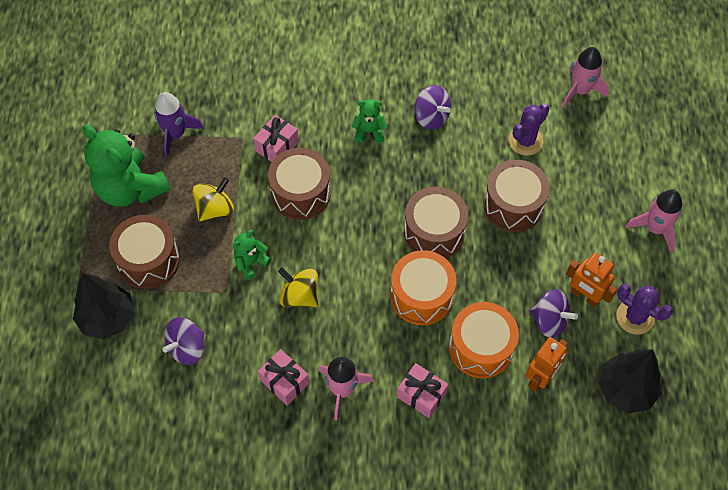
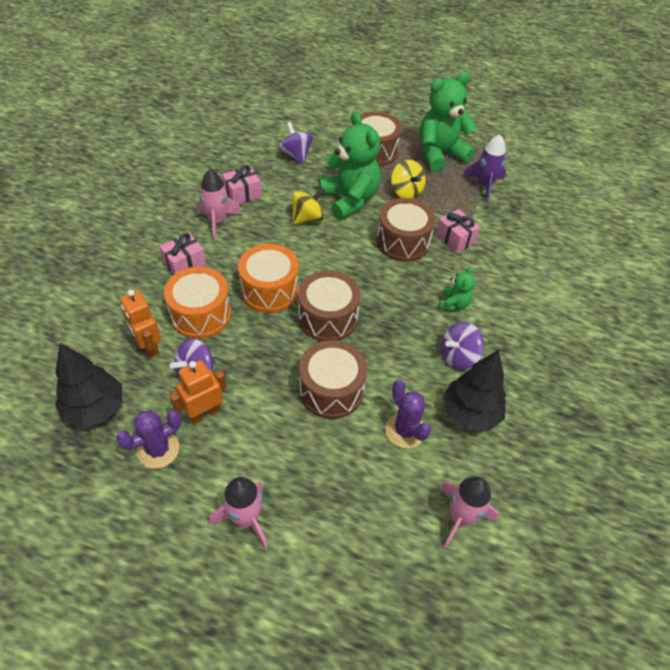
camera: 105 degrees right, 10 degrees down
black tree [73,273,135,340] -> black tree moved to [443,350,506,431]
green teddy bear [233,230,271,280] -> green teddy bear [319,111,381,220], size x2.13

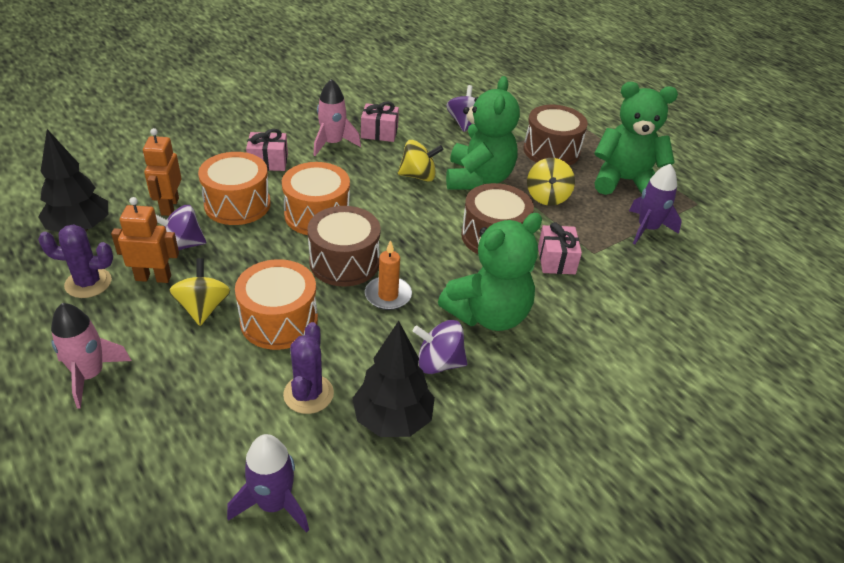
camera: 35 degrees right, 10 degrees down
brown drum [299,340,367,419] -> orange drum [235,259,318,350]
green teddy bear [439,267,475,311] -> green teddy bear [438,213,542,331], size x2.13
pink rocket [440,476,498,548] -> purple rocket [227,434,309,533]
none -> yellow spinning top [169,258,230,326]
none -> orange candle [365,240,412,310]

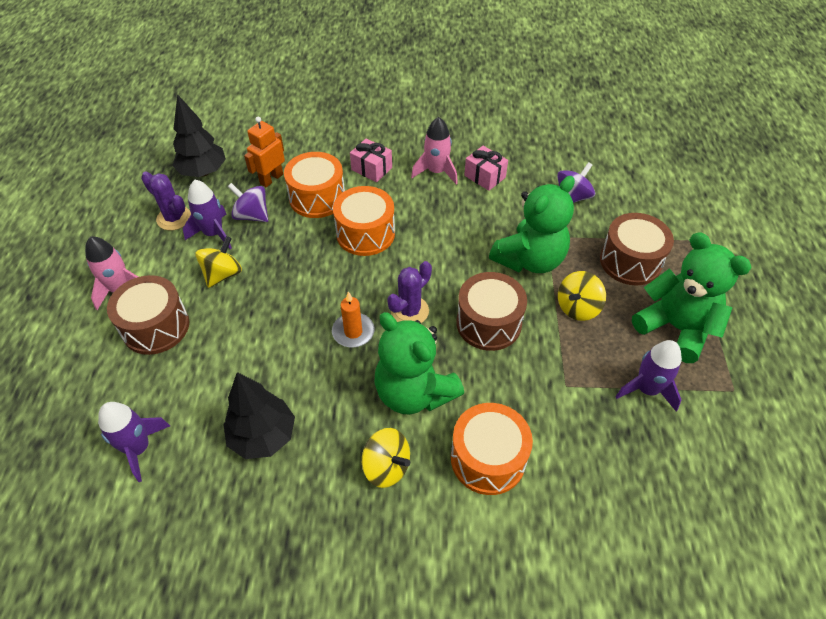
camera: 40 degrees right, 10 degrees up
orange robot [111,197,179,283] -> purple rocket [183,180,232,249]
orange drum [235,259,318,350] -> orange drum moved to [451,403,533,495]
purple cactus [283,322,334,414] -> purple cactus moved to [387,261,432,323]
brown drum [307,206,381,287] -> brown drum moved to [107,275,189,355]
yellow spinning top [398,140,444,182] -> yellow spinning top moved to [362,428,410,488]
purple spinning top [413,320,467,374] -> none
green teddy bear [438,213,542,331] -> green teddy bear turned 45 degrees clockwise [375,312,464,414]
pink gift [538,222,582,274] -> none

